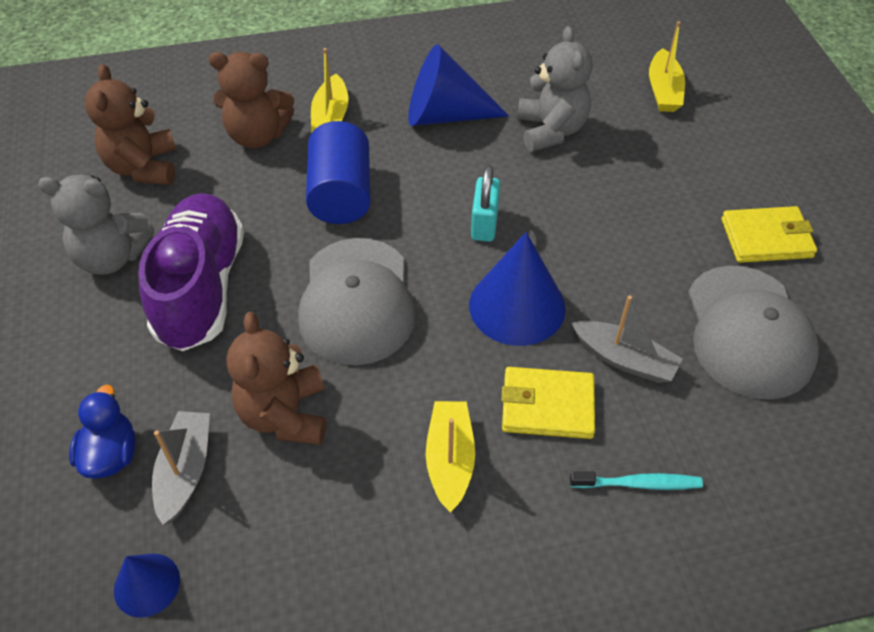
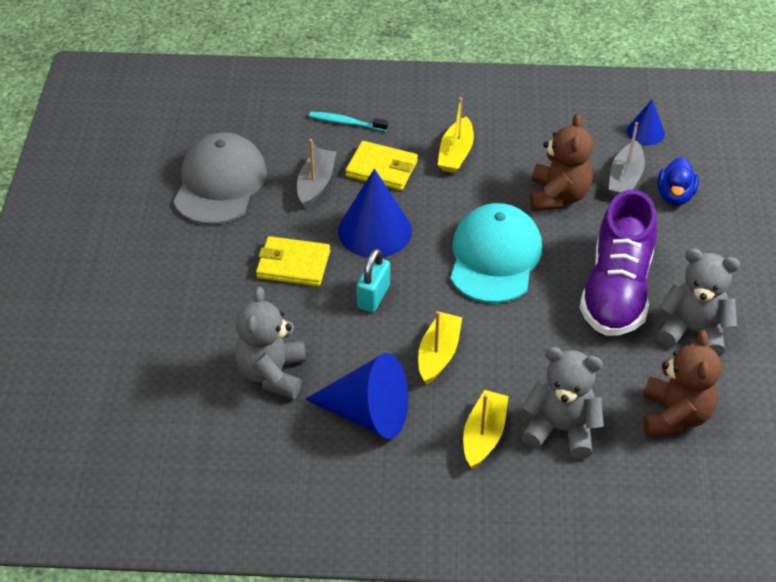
camera: 165 degrees left, 5 degrees down
brown teddy bear [209,52,294,148] -> grey teddy bear [522,347,604,459]
grey cap [298,238,415,365] -> turquoise cap [450,203,542,303]
blue cylinder [306,121,370,224] -> none
grey boat [572,296,682,383] -> grey boat turned 60 degrees clockwise [297,139,336,209]
yellow boat [649,21,685,112] -> yellow boat moved to [418,311,462,384]
yellow wallet [721,206,817,263] -> yellow wallet moved to [256,236,330,286]

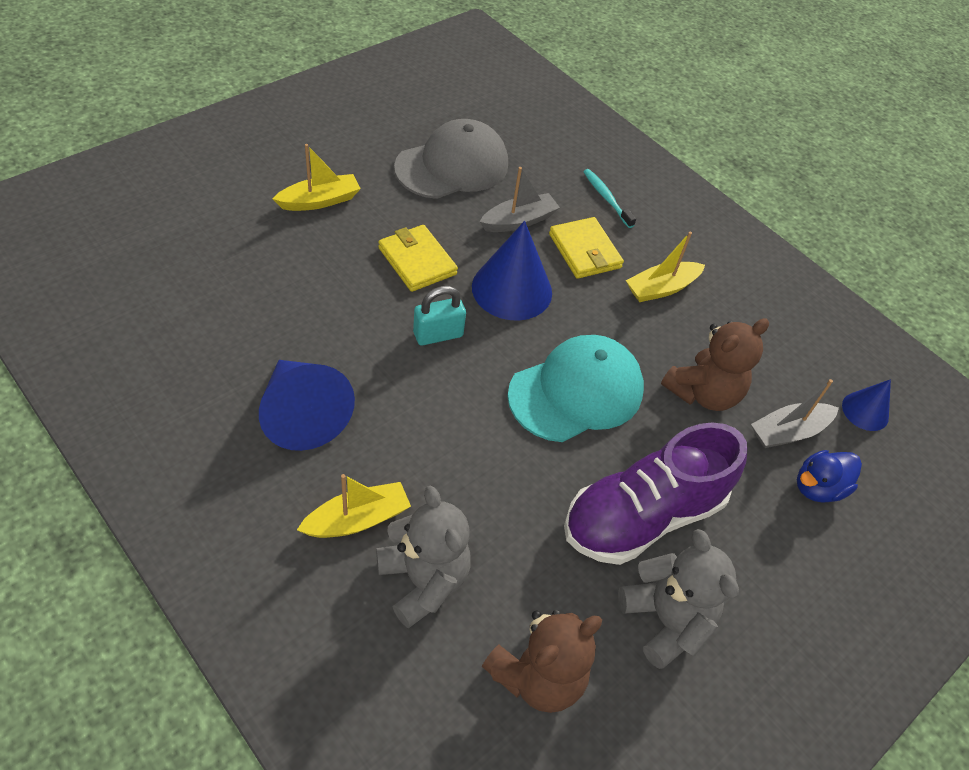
camera: 40 degrees right, 5 degrees up
grey teddy bear [235,287,306,399] -> none
yellow boat [418,311,462,384] -> yellow boat moved to [273,144,361,211]

